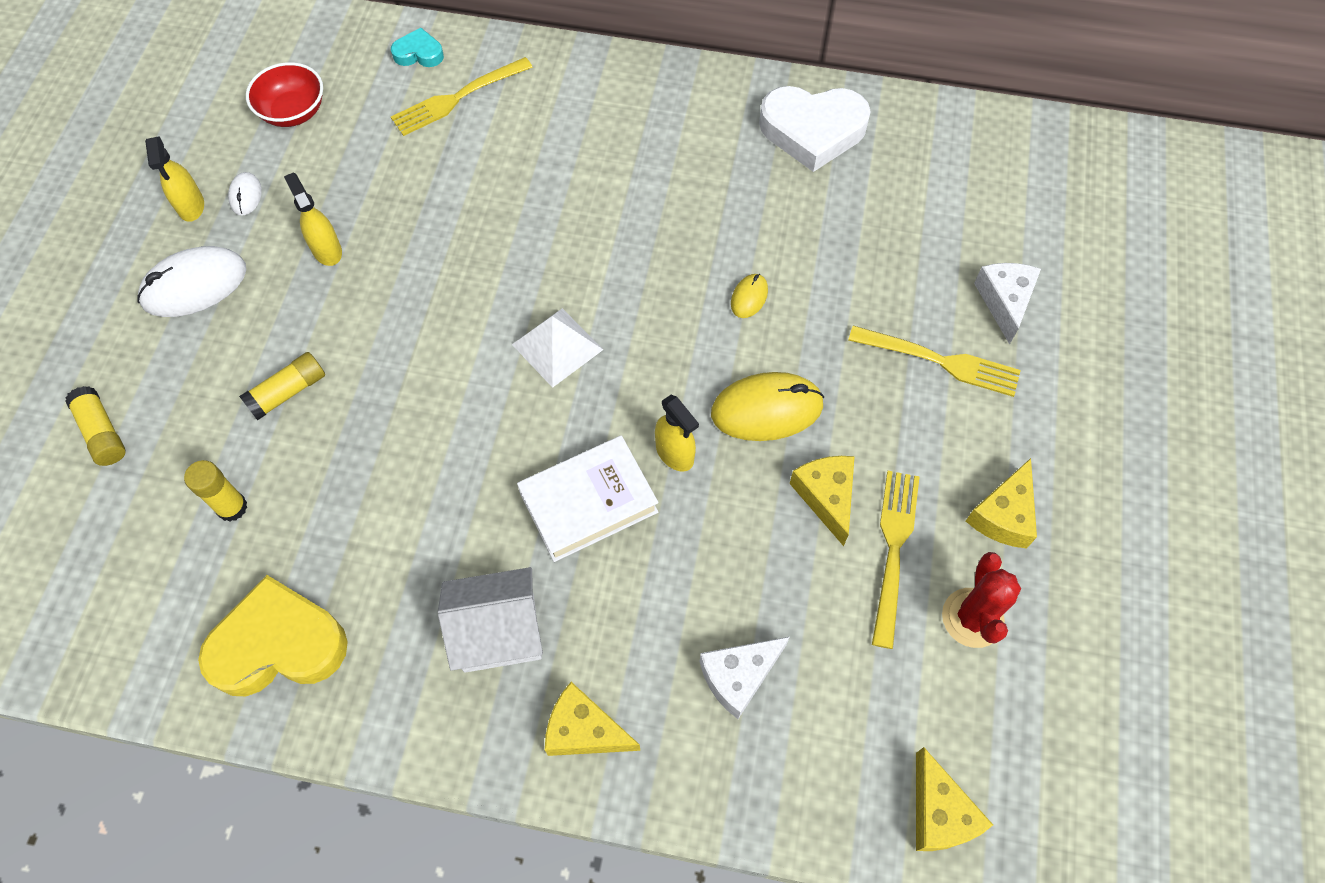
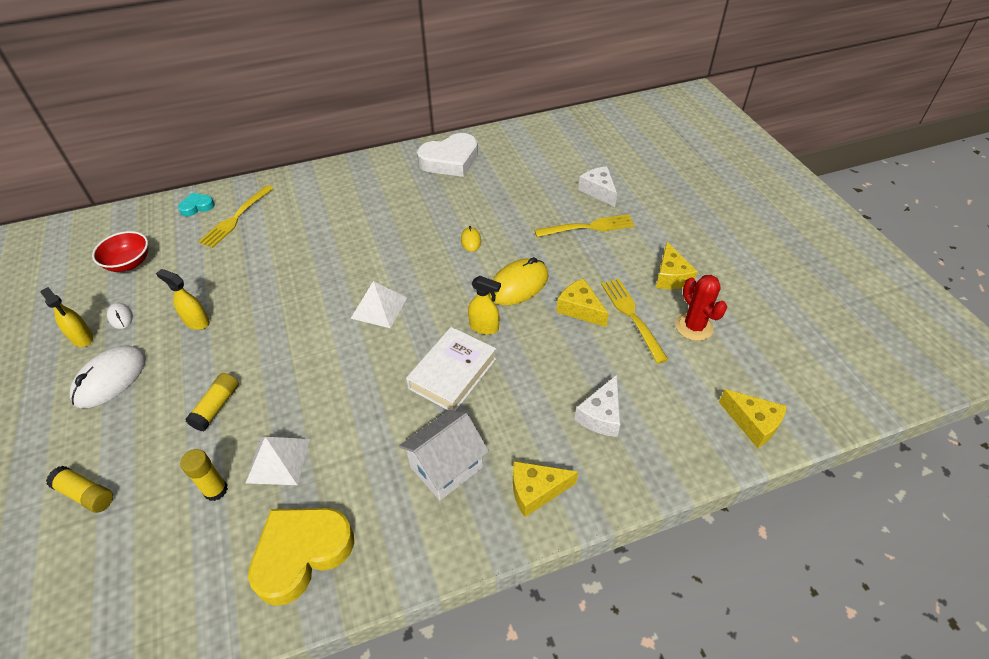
camera: 30 degrees left, 15 degrees down
none -> white pyramid [246,437,310,485]

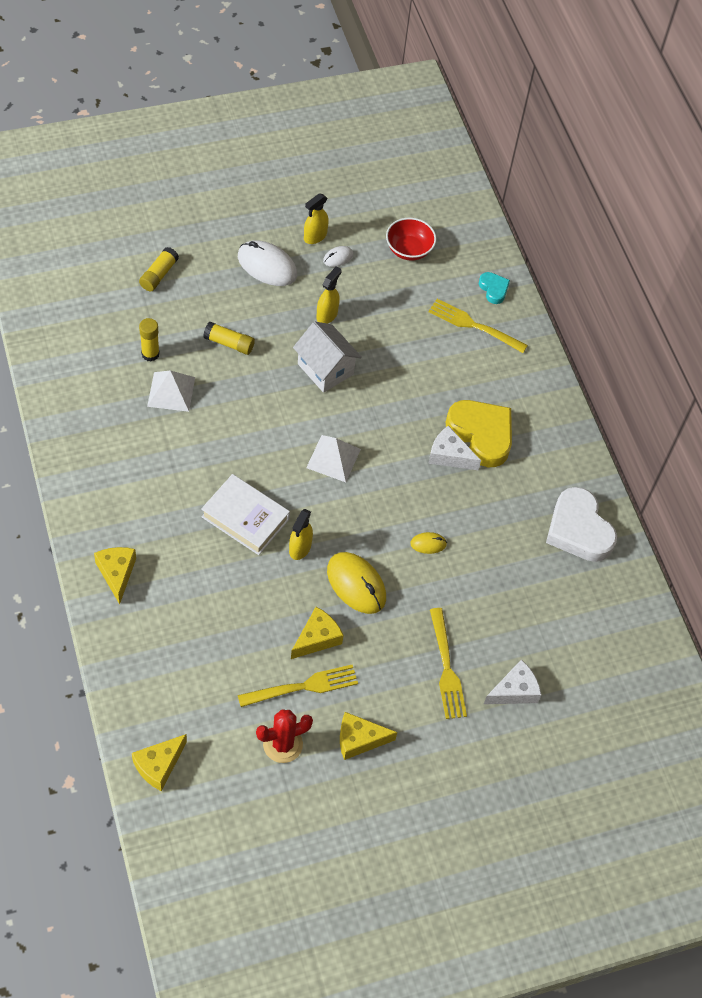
camera: 85 degrees right, 10 degrees up
yellow heart [248,508,354,606] -> yellow heart moved to [445,400,512,467]
white house [399,410,489,500] -> white house moved to [293,321,362,393]
white cheese [574,375,620,437] -> white cheese moved to [428,426,481,470]

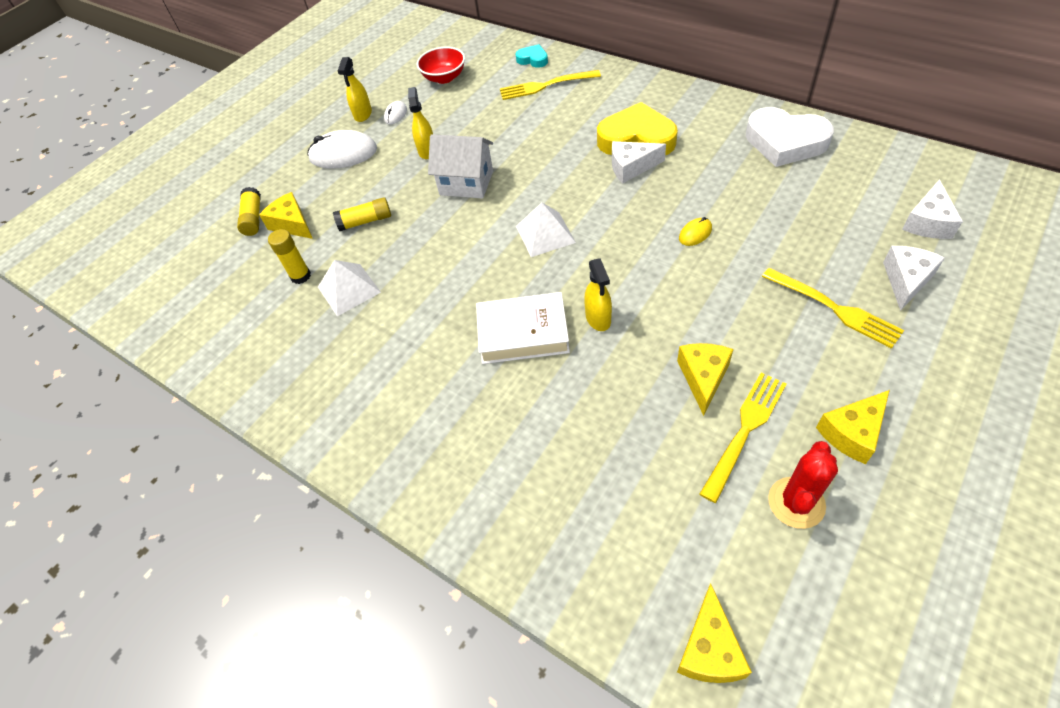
camera: 25 degrees left, 5 degrees down
yellow cheese [94,547,136,604] -> yellow cheese moved to [259,192,313,239]
yellow mouse [327,552,386,614] -> none
none -> white cheese [902,179,963,239]

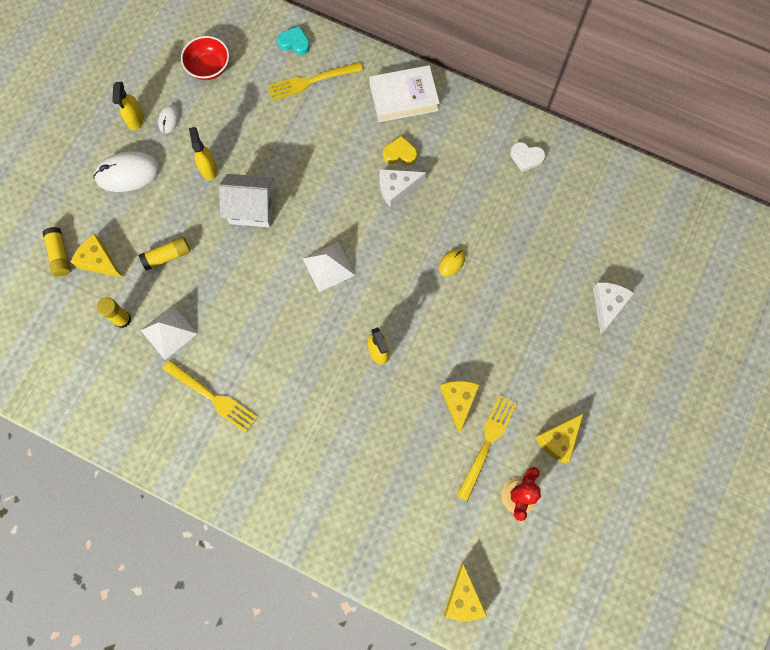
camera: 15 degrees left, 20 degrees up
white book [476,292,570,364] -> white book moved to [369,65,440,122]
yellow heart [597,102,678,155] -> yellow heart [383,136,417,165], size x0.49
white heart [746,107,834,167] -> white heart [510,142,545,172], size x0.49
yellow fork [762,268,904,349] -> yellow fork moved to [163,360,258,433]
white cheese [902,179,963,239] -> none

